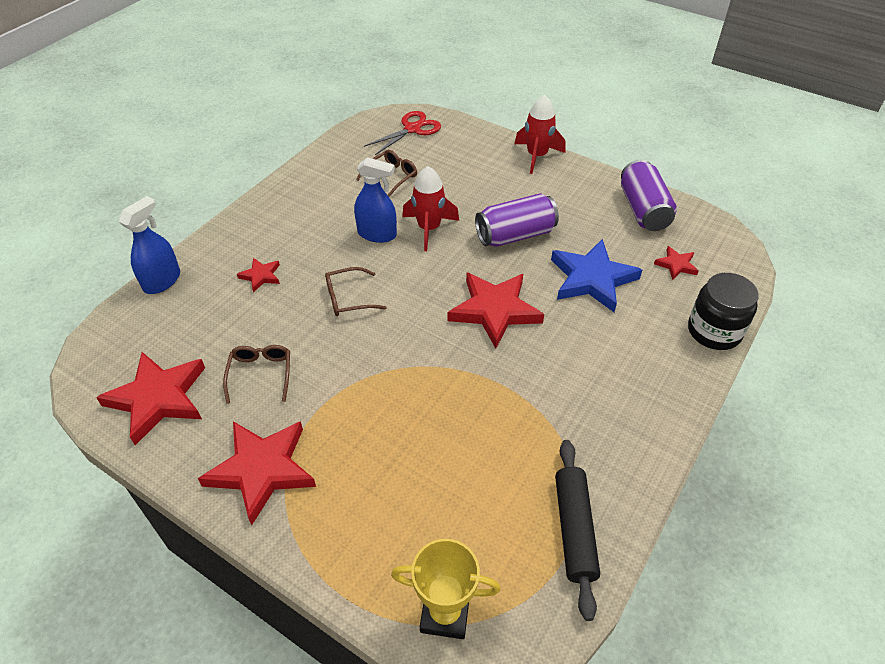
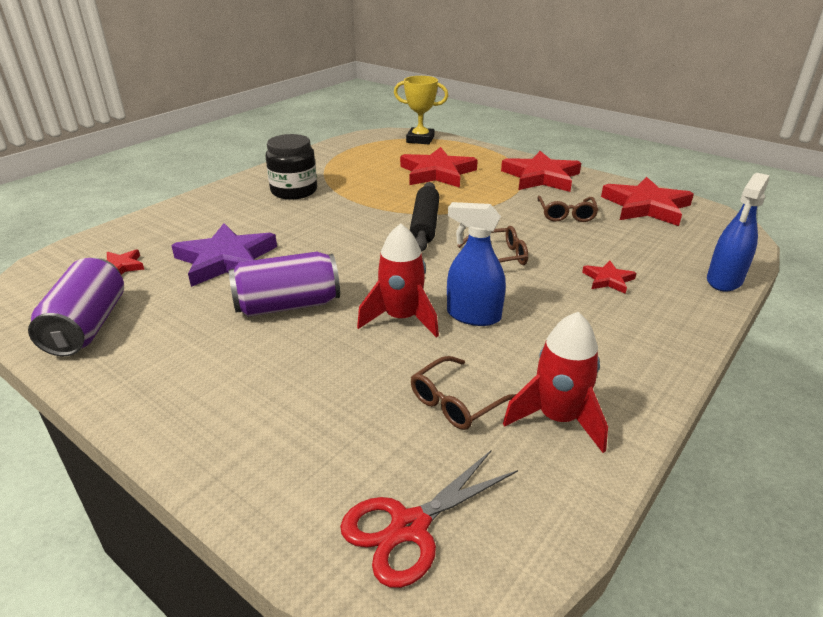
camera: 175 degrees left, 15 degrees down
red star [448,273,544,349] -> red star moved to [400,147,478,188]
red rocket [515,95,565,174] -> red rocket moved to [503,312,608,453]
blue star [551,239,642,312] -> purple star [171,223,277,287]
black rolling pin [555,440,600,621] -> black rolling pin moved to [410,182,440,252]
black jar [688,273,759,350] -> black jar moved to [266,134,317,200]

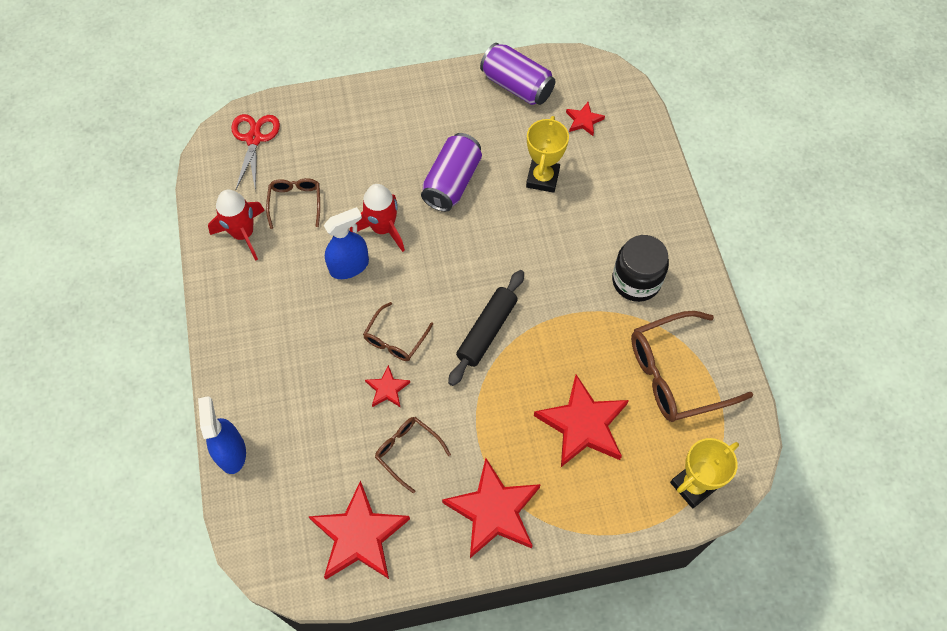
camera: 130 degrees right, 30 degrees up
purple star [171,223,277,287] -> yellow trophy [526,116,569,193]
black rolling pin [410,182,440,252] -> black rolling pin turned 75 degrees clockwise [448,270,524,386]
red star [582,261,636,294] -> red star moved to [365,365,410,408]
none -> brown glasses [631,311,753,422]

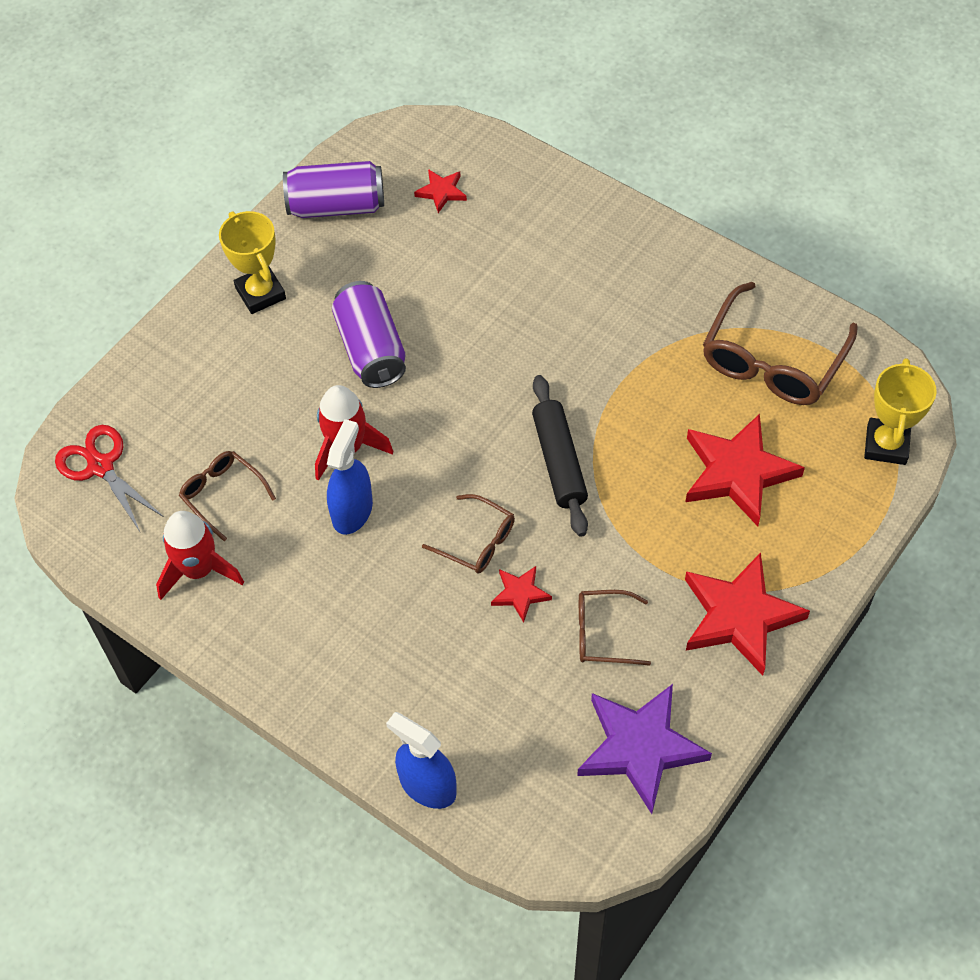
camera: 40 degrees left, 5 degrees down
red star [308,480,410,579] -> purple star [577,684,712,814]
brown glasses [363,302,433,361] -> brown glasses turned 45 degrees counterclockwise [422,494,515,573]
yellow trophy [526,116,569,193] -> yellow trophy moved to [219,211,286,314]
black jar [612,235,669,302] -> none

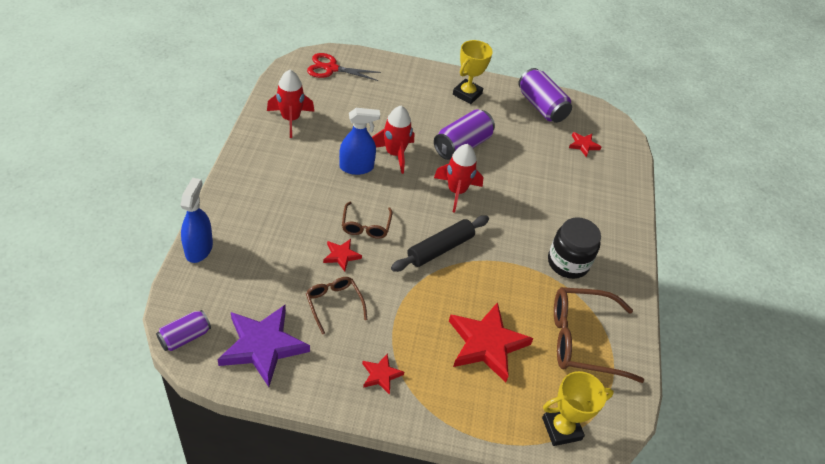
camera: 55 degrees right, 10 degrees down
red scissors [55,425,164,531] -> red scissors turned 105 degrees counterclockwise [307,53,381,81]
brown glasses [179,451,276,541] -> none
red star [685,553,810,676] -> red star [362,353,404,395], size x0.48
none -> purple can [156,310,211,351]
none -> red rocket [434,144,483,213]
none -> black jar [548,217,601,279]

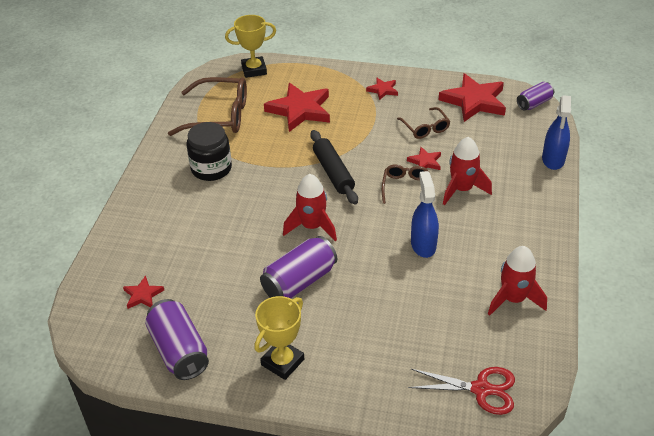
camera: 170 degrees left, 5 degrees down
purple star [218,305,310,387] -> red star [438,73,506,122]
blue spray bottle [339,108,380,175] -> blue spray bottle turned 90 degrees clockwise [411,171,439,258]
red rocket [372,106,414,174] -> red rocket moved to [443,137,492,205]
black rolling pin [391,215,489,272] -> black rolling pin turned 75 degrees counterclockwise [310,130,358,205]

